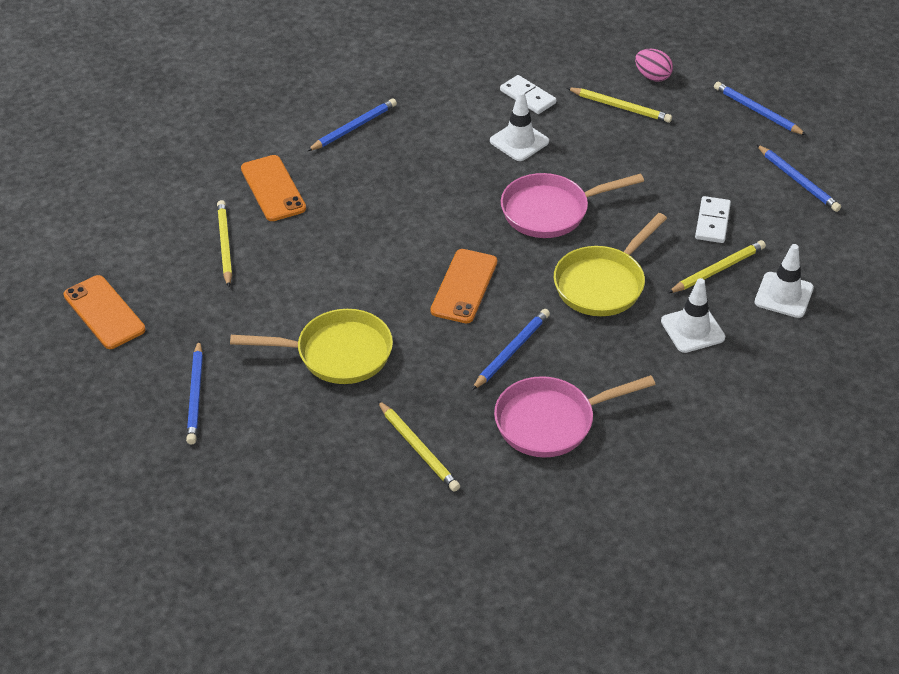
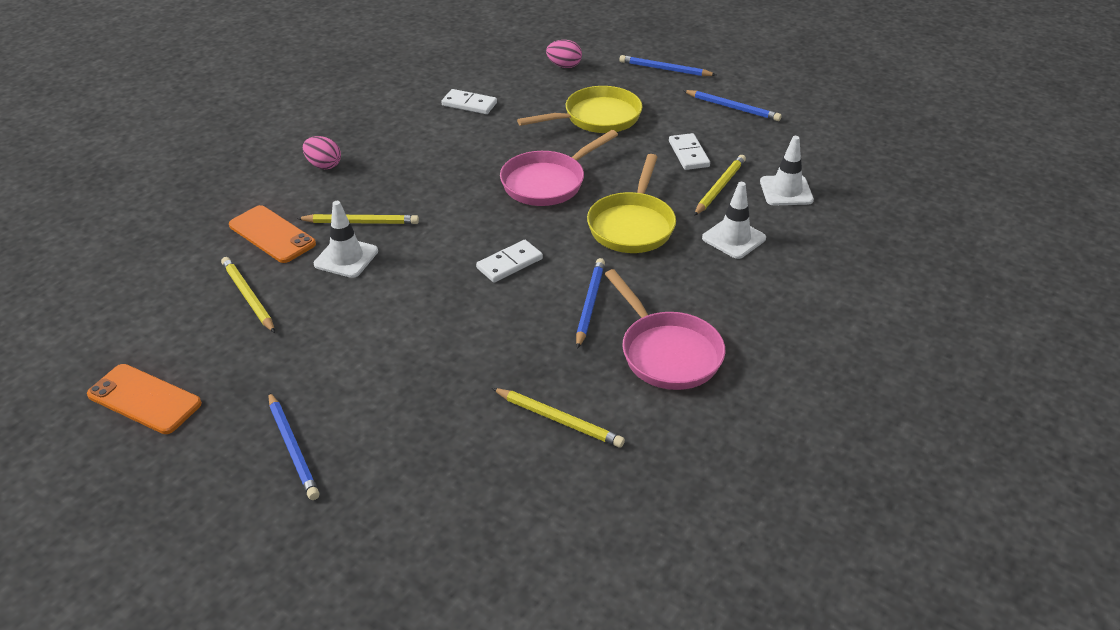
camera: 25 degrees left, 5 degrees down
yellow pan [230,309,393,384] -> yellow pan moved to [517,86,642,133]
blue pencil [307,98,397,151] -> pink egg [303,136,341,169]
orange phone [431,249,497,323] -> white domino [476,240,543,283]
white traffic cone [490,91,549,161] -> white traffic cone moved to [314,201,378,278]
pink pan [494,375,656,458] -> pink pan turned 75 degrees counterclockwise [605,269,725,390]
yellow pencil [567,88,672,123] -> yellow pencil moved to [297,214,419,224]

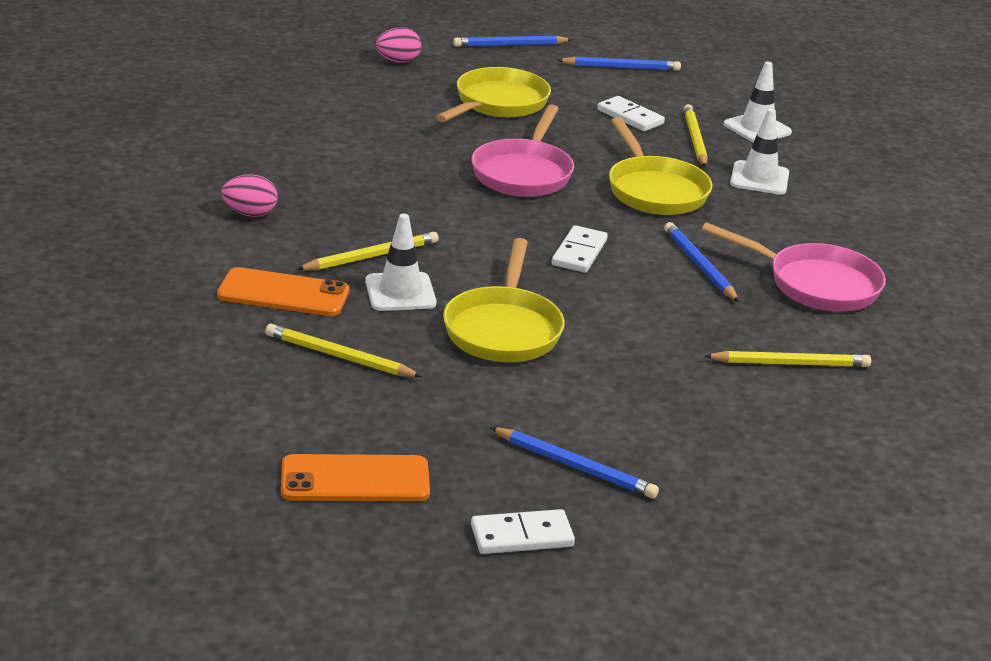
camera: 35 degrees left, 10 degrees down
white domino [441,89,497,114] -> white domino moved to [471,509,575,554]
none -> yellow pan [443,238,564,362]

